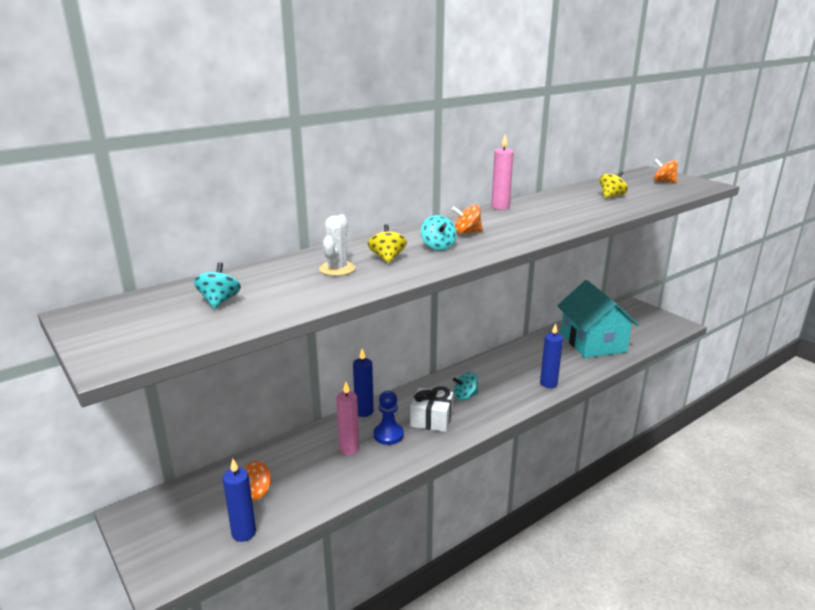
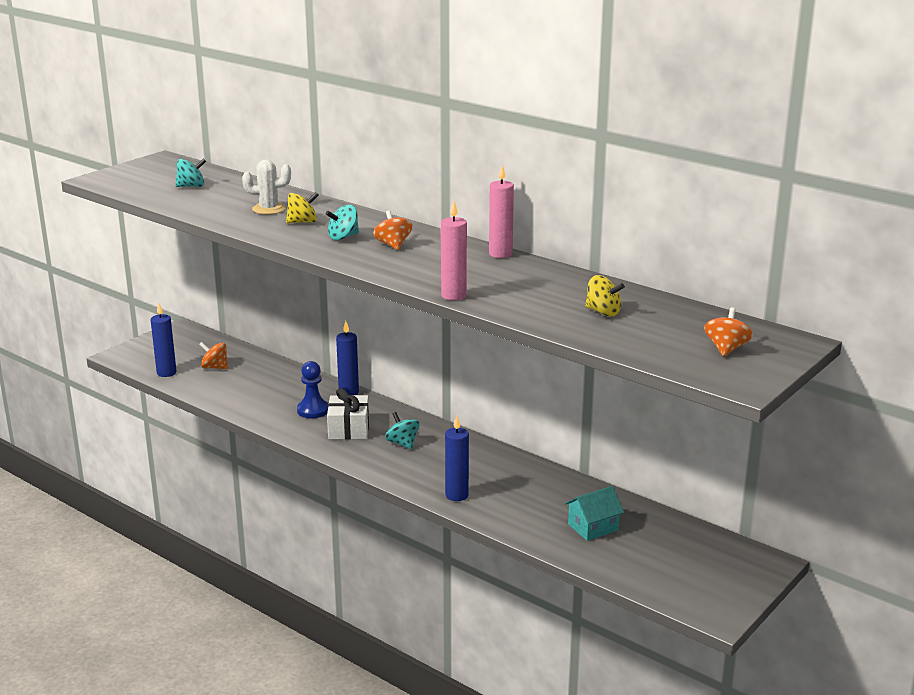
camera: 75 degrees right, 0 degrees up
pink candle [336,382,359,455] -> pink candle moved to [441,201,467,300]
turquoise house [557,280,639,358] -> turquoise house [565,486,624,541], size x0.48

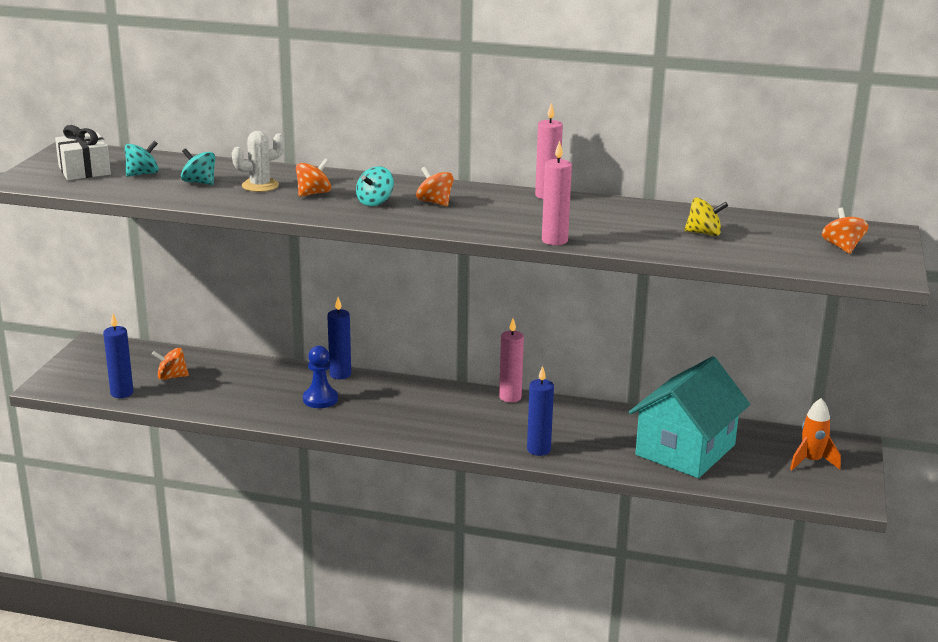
camera: 25 degrees left, 0 degrees up
yellow spinning top [286,192,319,223] -> orange spinning top [296,159,331,197]
white gift [327,388,369,440] -> white gift moved to [55,125,111,180]
turquoise spinning top [385,412,420,449] -> turquoise spinning top moved to [181,149,215,185]
turquoise house [565,486,624,541] -> turquoise house [629,356,750,478], size x2.09
none -> pink candle [499,319,524,402]
none -> orange rocket [790,398,841,470]

